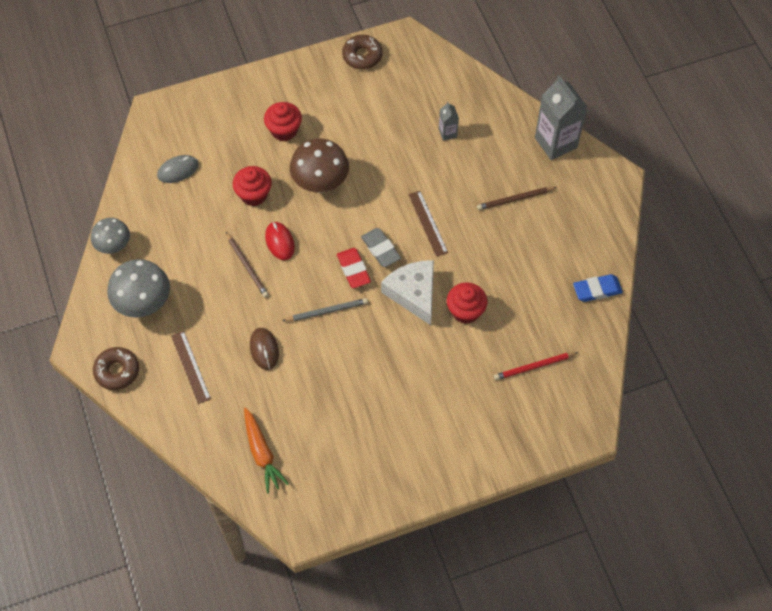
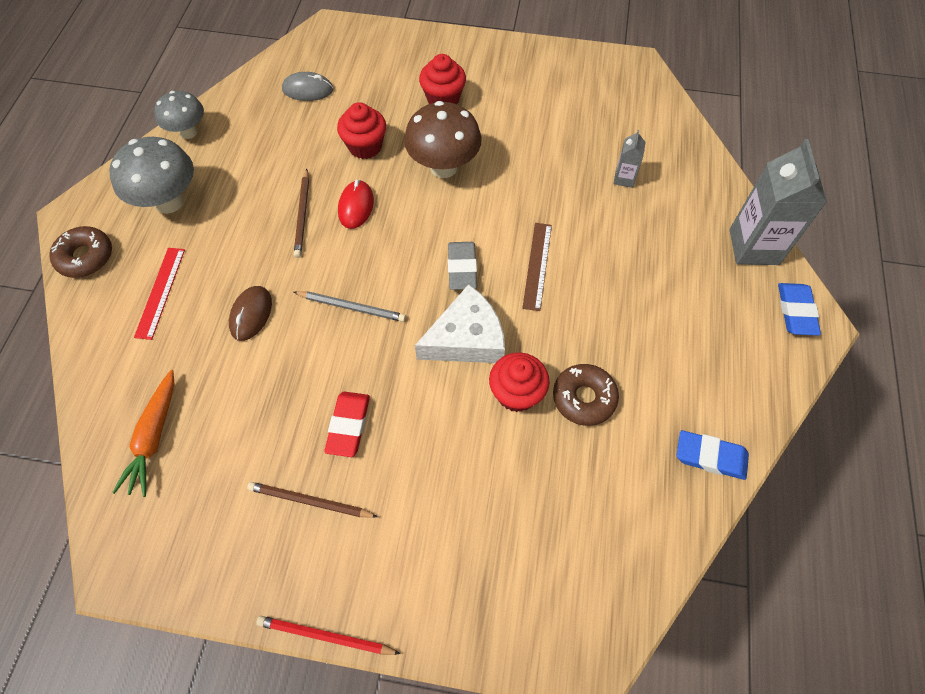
camera: 30 degrees right, 0 degrees up
brown ruler [171,331,211,404] -> red ruler [134,248,185,340]
red eraser [337,248,371,288] -> red eraser moved to [324,392,370,457]
brown donut [342,35,383,70] -> brown donut moved to [553,364,619,426]
white cheese [381,260,434,325] -> white cheese turned 60 degrees clockwise [415,284,505,363]
brown pencil [477,187,557,210] -> brown pencil moved to [247,482,378,518]
red pencil [494,352,578,380] -> red pencil moved to [256,616,401,655]
none -> blue eraser [778,283,821,335]

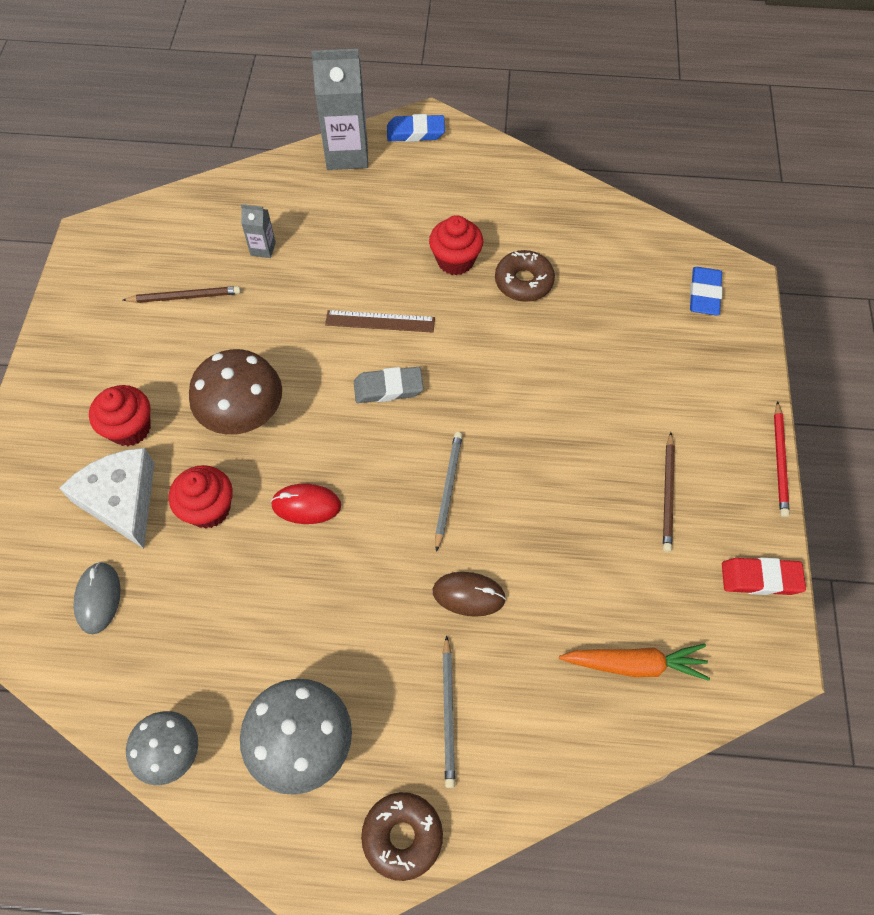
camera: 95 degrees left, 0 degrees up
red ruler [134,248,185,340] -> grey pencil [442,635,455,788]
brown pencil [294,169,309,258] -> brown pencil moved to [123,286,241,303]
red eraser [324,392,370,457] -> red eraser moved to [722,557,806,595]
white cheese [415,284,505,363] -> white cheese moved to [59,448,155,549]
red cupcake [489,352,550,412] -> red cupcake moved to [429,215,483,275]
blue eraser [677,430,749,480] -> blue eraser moved to [690,267,723,315]

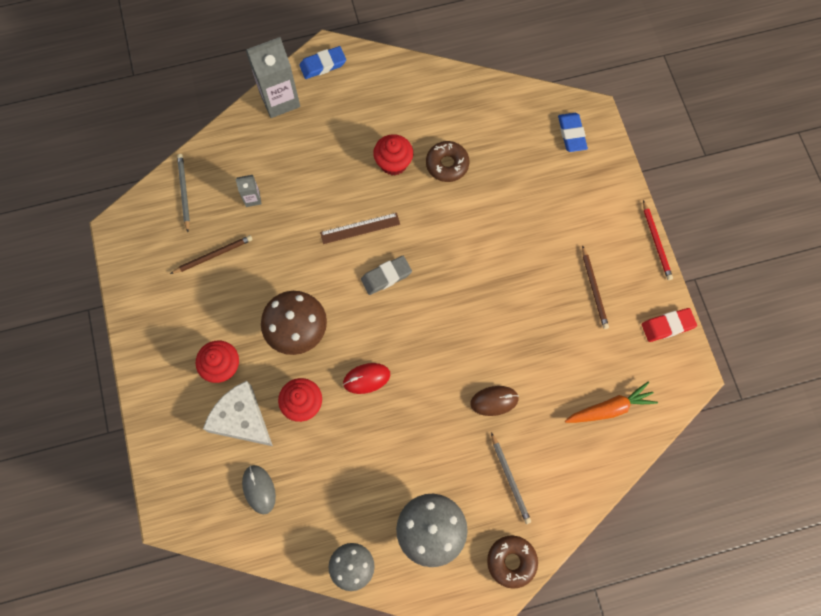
camera: 20 degrees left, 10 degrees up
grey pencil [435,432,463,552] -> grey pencil moved to [177,154,190,232]

